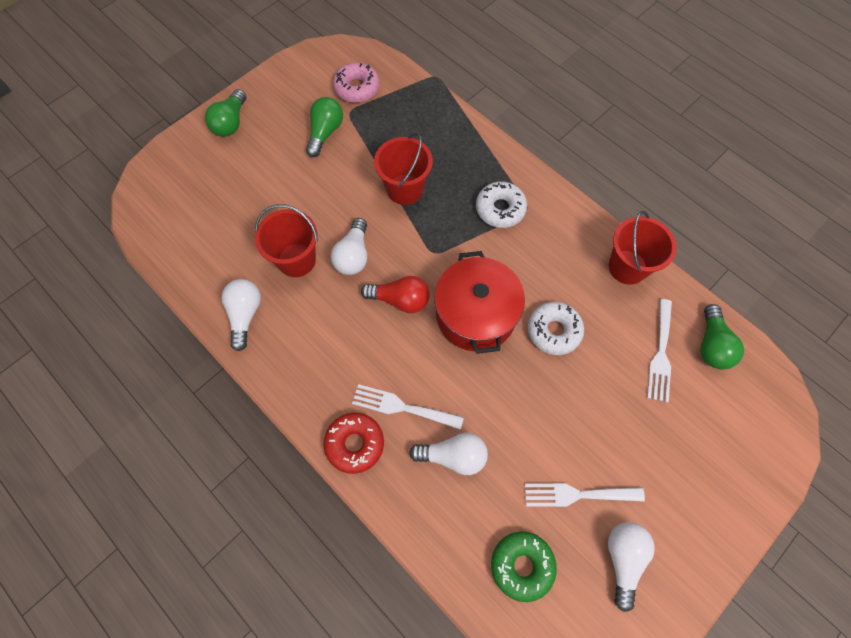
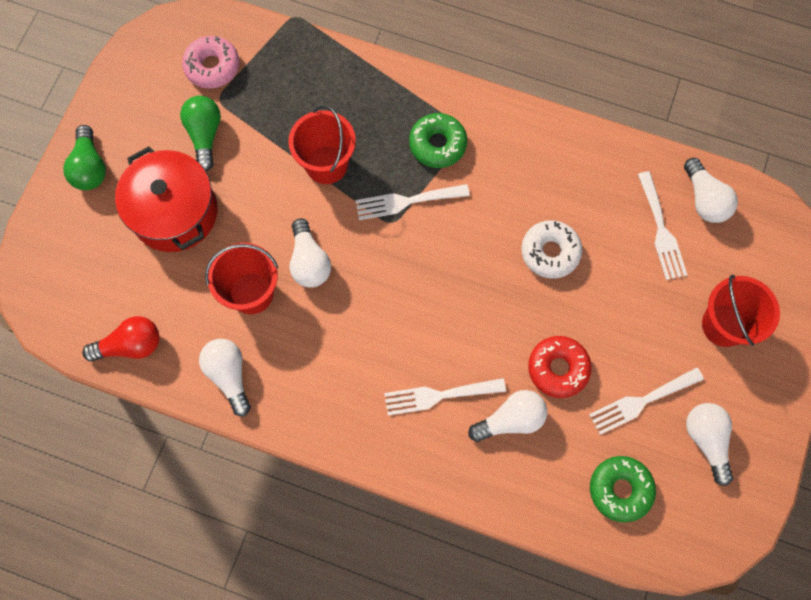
camera: 25 degrees left, 5 degrees up
red donut [324,413,384,474] -> red donut moved to [528,336,592,398]
red light bulb [361,276,430,313] -> red light bulb moved to [82,316,160,362]
red pot [434,251,525,354] -> red pot moved to [115,146,218,252]
white donut [476,182,527,228] -> green donut [409,113,467,168]
red bucket [609,211,677,285] -> red bucket moved to [702,275,780,347]
green light bulb [700,304,744,369] -> white light bulb [684,158,738,223]
none -> white fork [355,184,470,220]

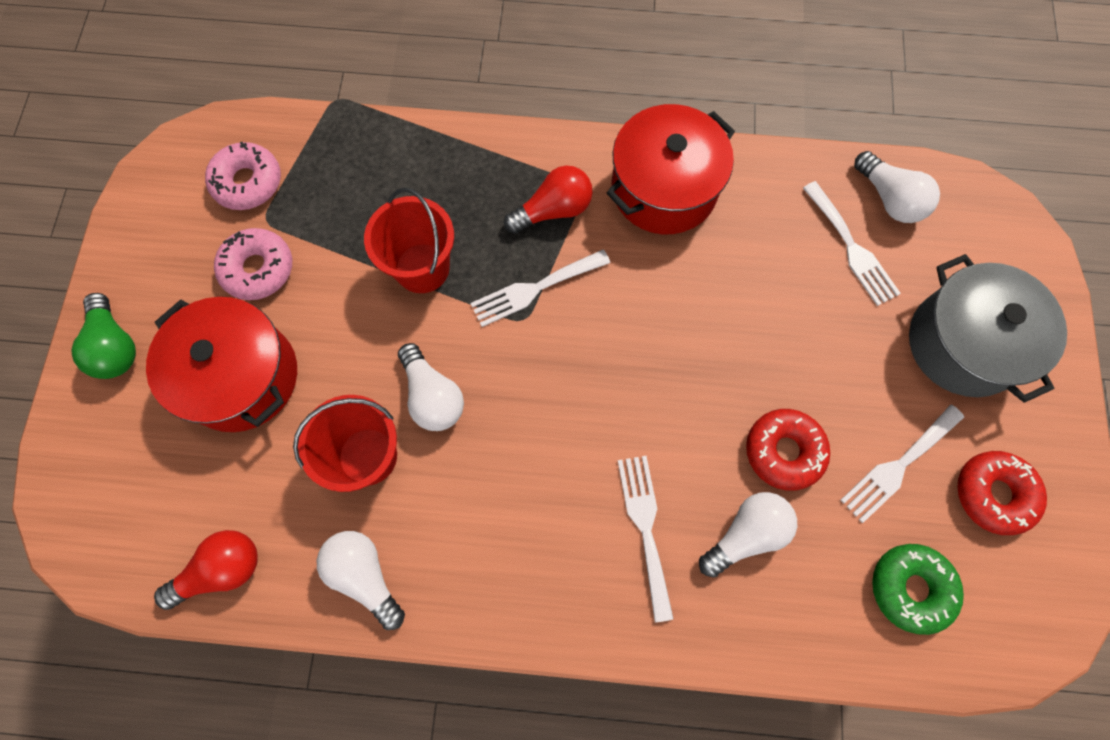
camera: 15 degrees left, 0 degrees up
green light bulb [180,96,221,171] -> pink donut [214,228,292,300]
white fork [384,378,506,416] -> white fork turned 105 degrees clockwise [618,456,674,622]
green donut [409,113,467,168] -> red light bulb [504,165,593,234]
white donut [521,220,582,279] -> none
white light bulb [686,403,733,486] -> red donut [957,451,1047,535]
red bucket [702,275,780,347] -> grey pot [909,254,1067,403]
none -> red pot [607,104,735,234]

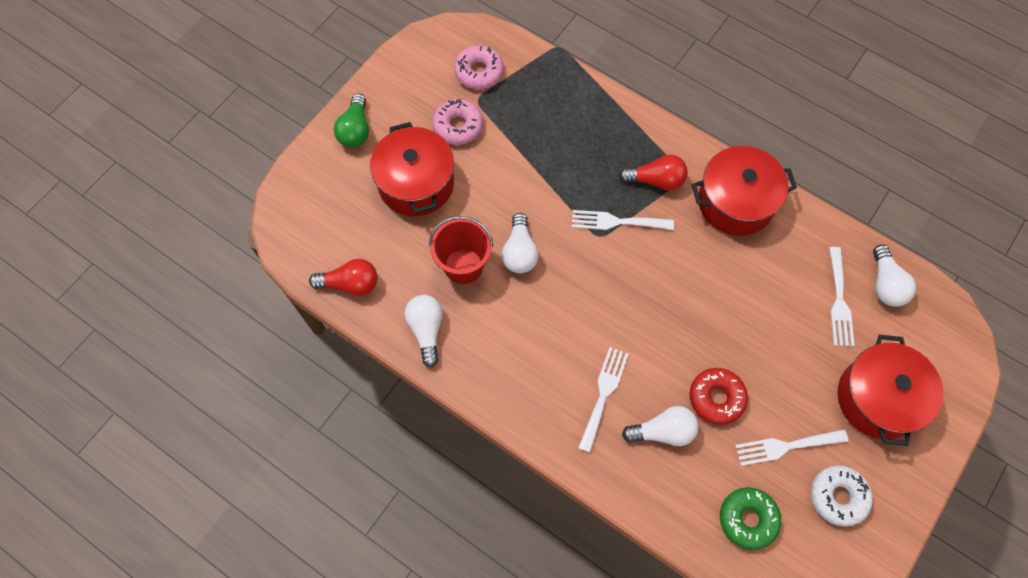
camera: 30 degrees right, 5 degrees down
red bucket [364,188,454,293] -> none
grey pot [909,254,1067,403] -> red pot [837,335,944,446]
red donut [957,451,1047,535] -> white donut [811,465,873,527]

